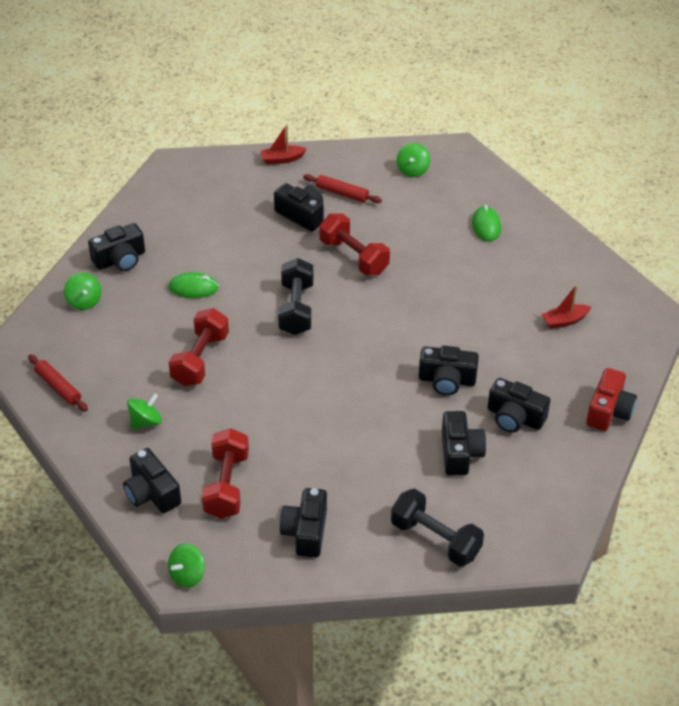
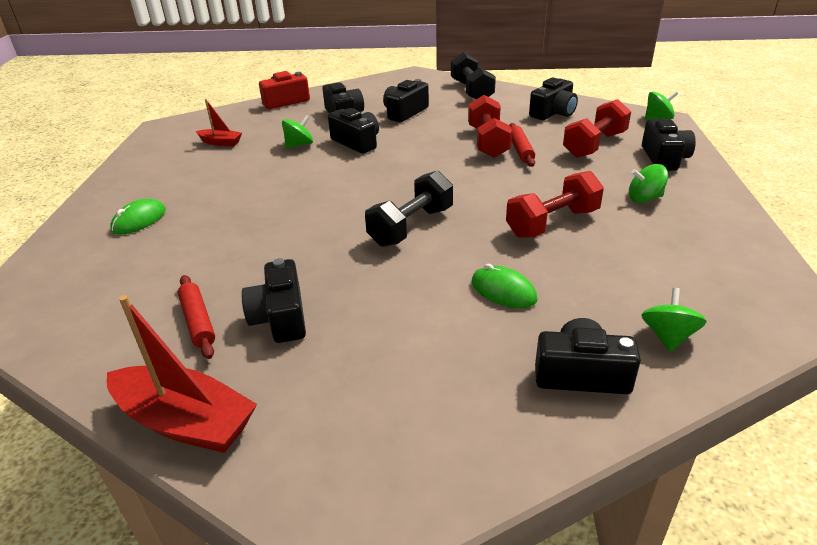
camera: 140 degrees left, 10 degrees down
red rolling pin [28,354,88,411] -> red rolling pin moved to [509,123,535,167]
red boat [260,124,307,165] -> red boat [107,295,257,453], size x1.85
red dumbbell [319,214,390,276] -> red dumbbell moved to [468,95,512,158]
green spinning top [397,143,430,177] -> green spinning top moved to [282,115,313,149]

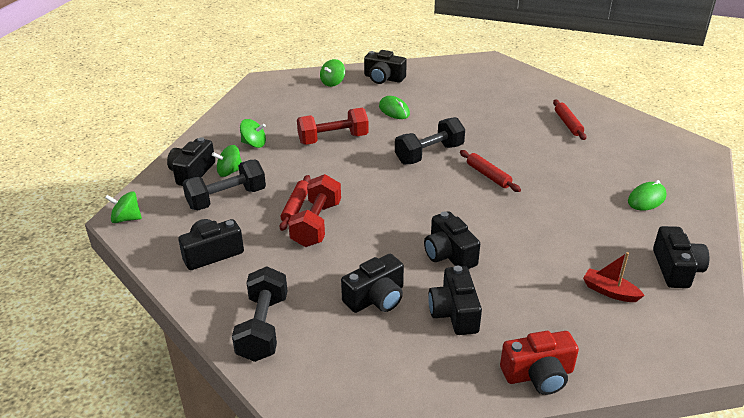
camera: 165 degrees left, 0 degrees up
red boat [107,295,257,453] -> none
black camera [242,258,306,343] -> black camera moved to [653,226,710,288]
green spinning top [282,115,313,149] -> green spinning top moved to [212,145,242,177]
red dumbbell [563,99,631,158] -> black dumbbell [182,160,266,210]
none -> red rolling pin [460,150,521,192]

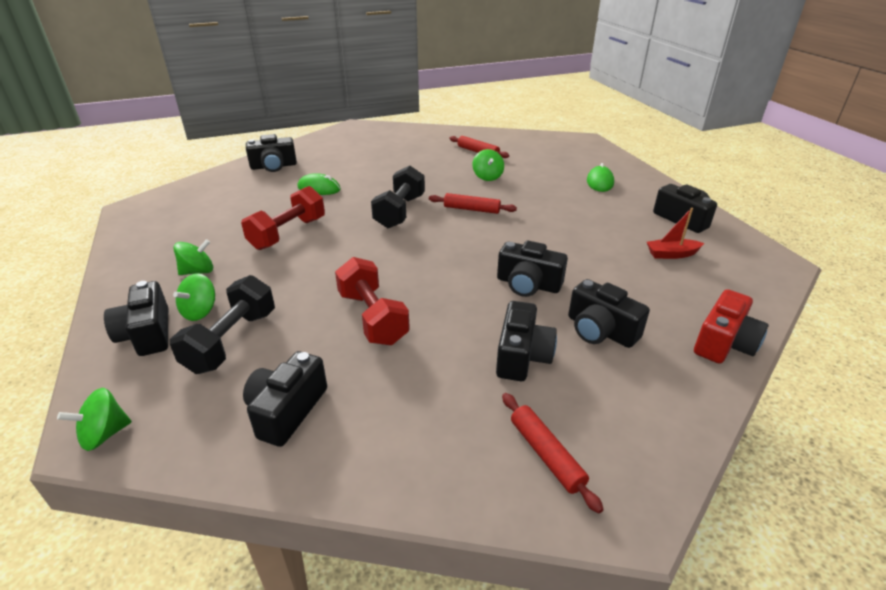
camera: 40 degrees left, 0 degrees up
black dumbbell [232,266,287,362] -> none
red rolling pin [280,175,311,231] -> red rolling pin moved to [502,393,604,513]
green spinning top [320,59,345,87] -> green spinning top moved to [473,149,504,181]

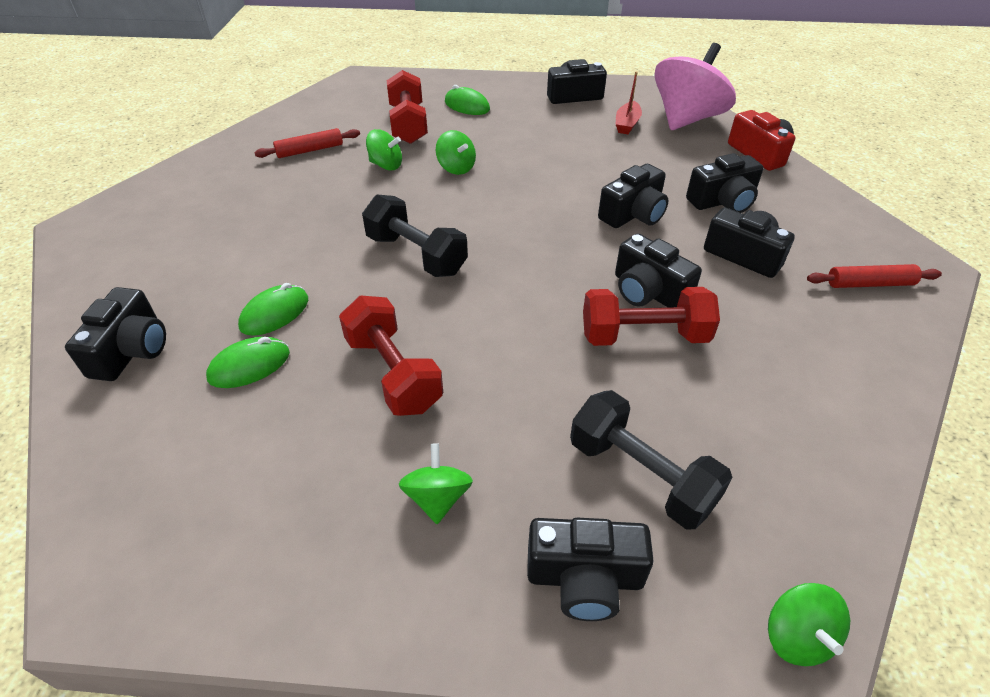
camera: 65 degrees left, 10 degrees up
green spinning top [173,273,215,321] -> green spinning top moved to [436,130,476,175]
black camera [243,351,327,447] -> black camera moved to [615,233,702,308]
red rolling pin [429,193,517,214] -> none
none -> green mouse [206,337,290,388]
none -> red dumbbell [387,70,428,144]
none -> pink spinning top [655,43,736,130]

